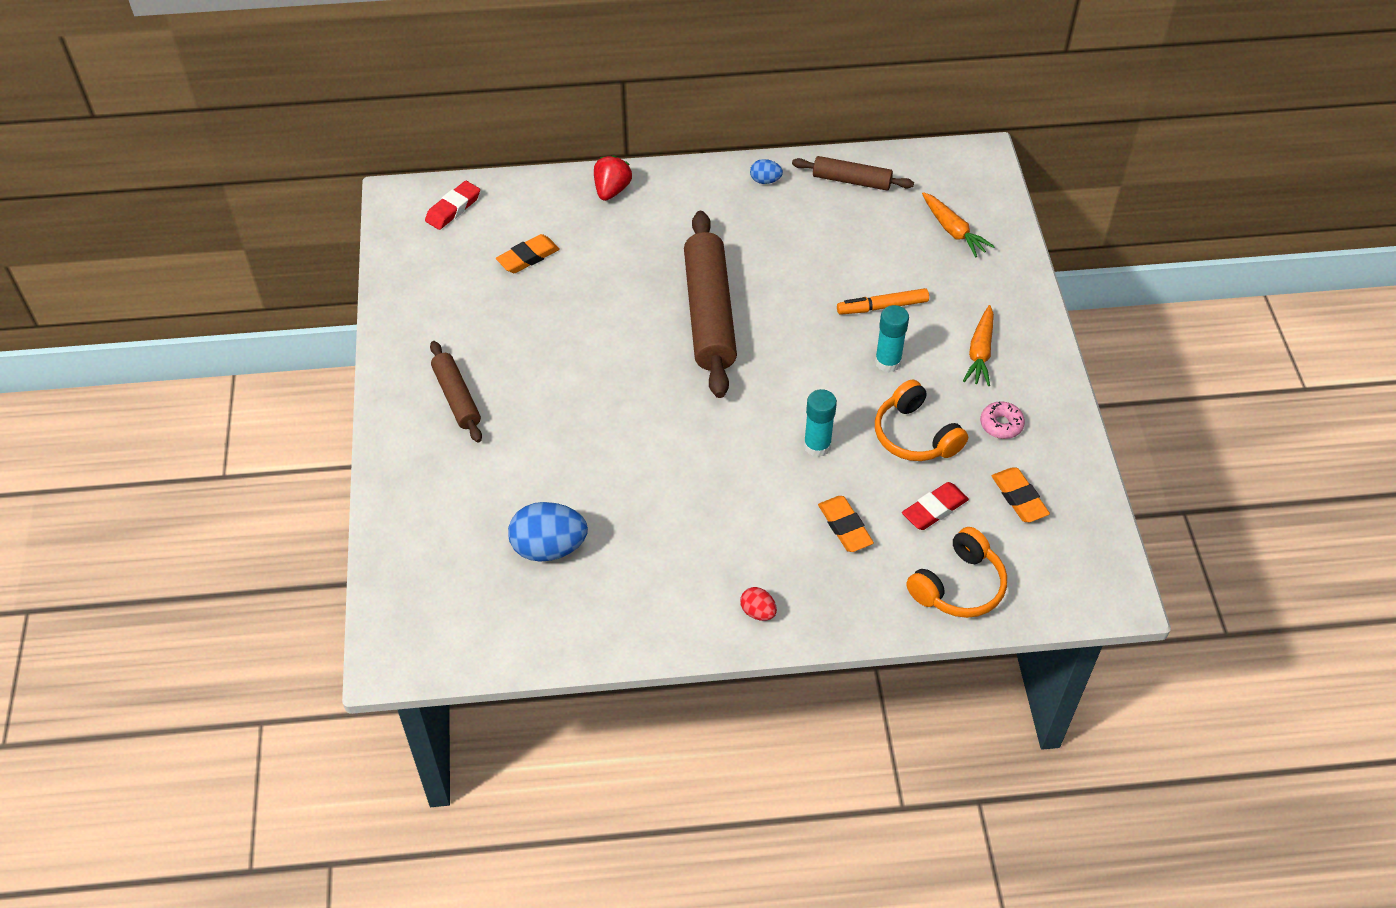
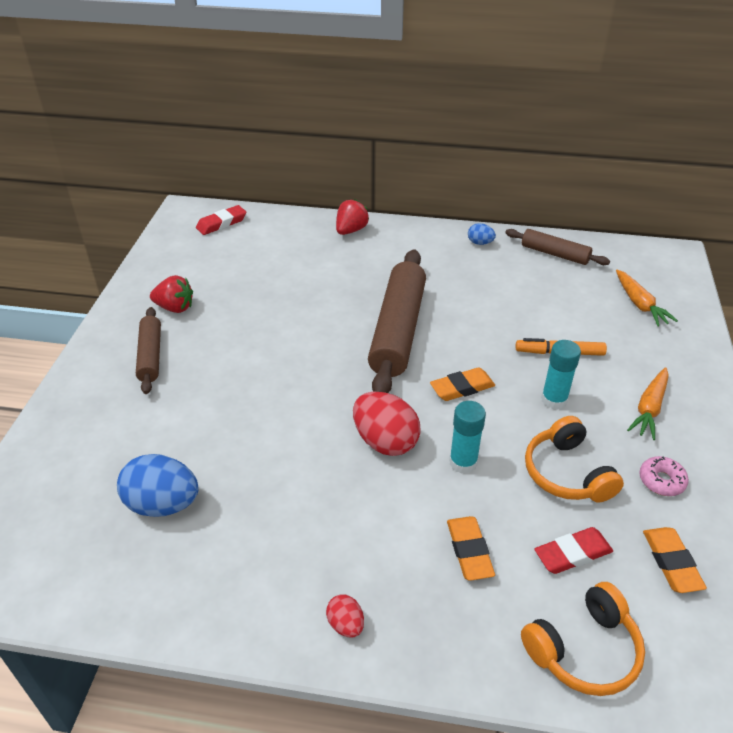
camera: 15 degrees right, 10 degrees down
orange eraser [496,234,560,273] -> orange eraser moved to [430,367,495,401]
none -> red strawberry [150,275,193,313]
none -> red egg [353,392,421,456]

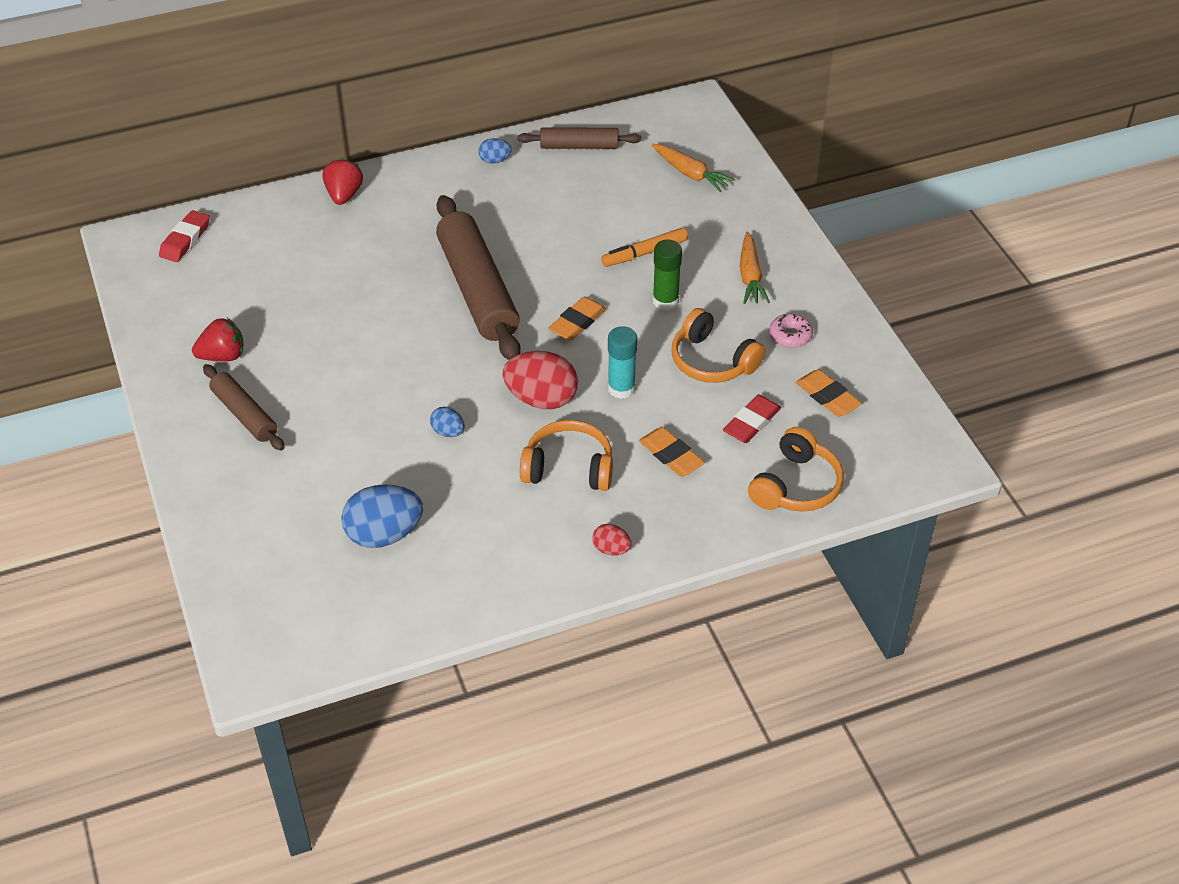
camera: 30 degrees left, 5 degrees up
turquoise glue stick [541,340,581,410] -> green glue stick [653,240,682,310]
none -> blue egg [430,407,465,437]
none -> orange headphones [520,420,613,491]

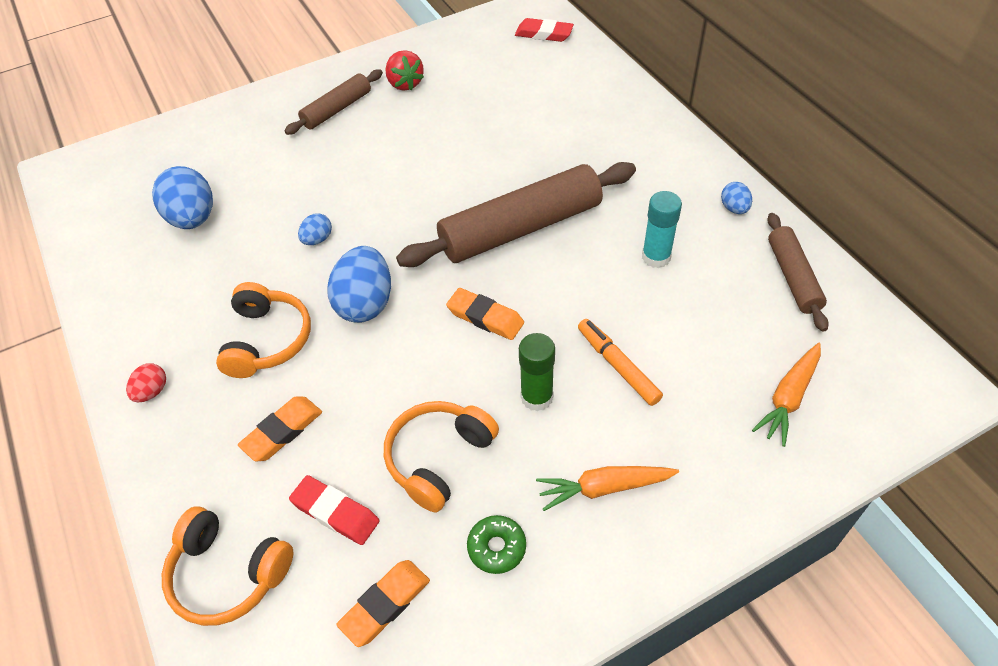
camera: 85 degrees right, 5 degrees up
red strawberry [323,158,363,205] -> none
red egg [503,351,578,409] -> blue egg [327,246,391,323]
turquoise glue stick [608,326,637,399] -> turquoise glue stick moved to [642,191,682,268]
pink donut [769,313,813,348] -> green donut [467,515,526,574]

